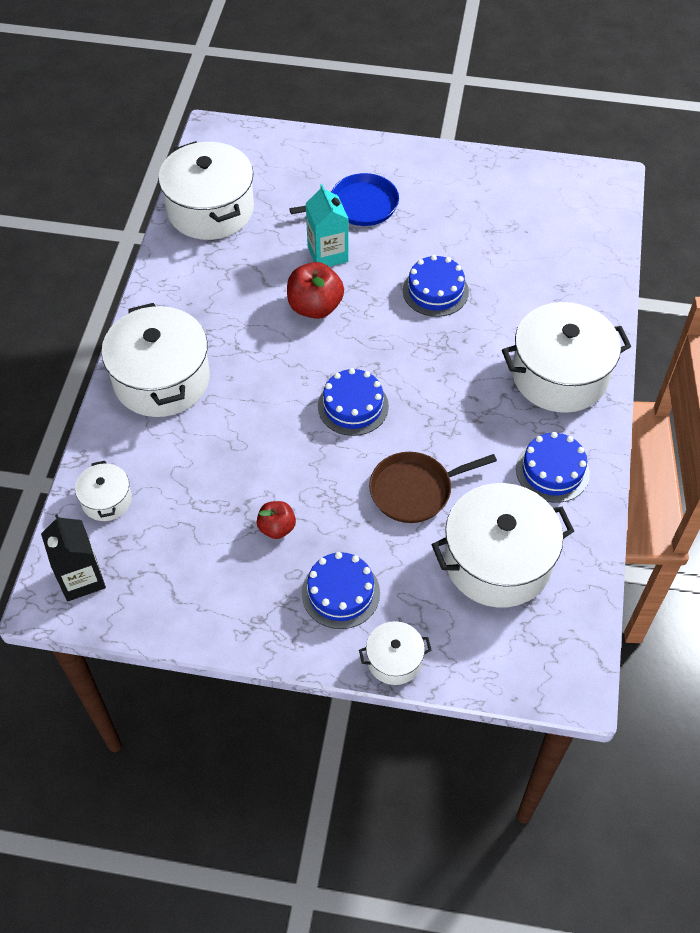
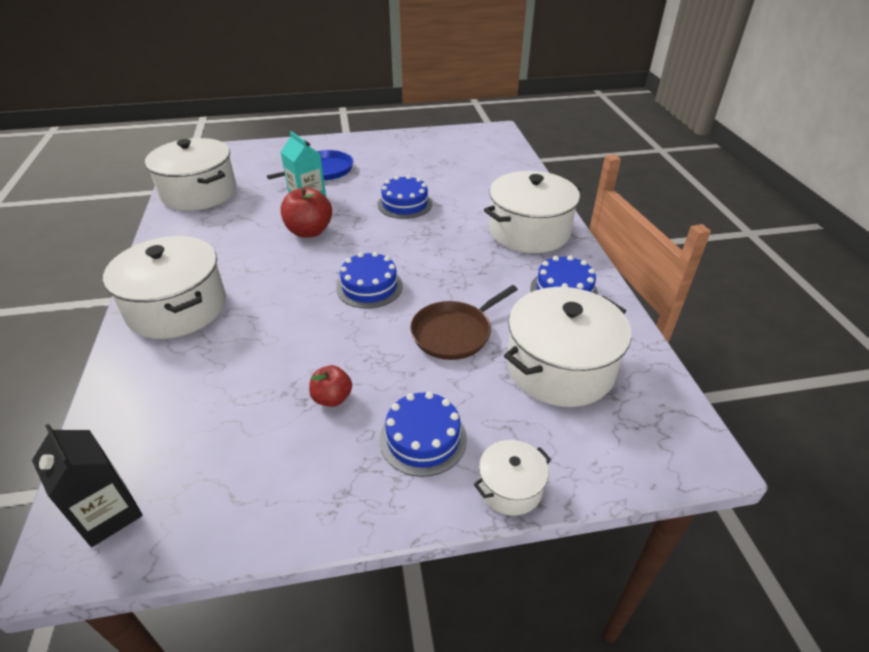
camera: 20 degrees left, 15 degrees down
white pot [75,461,132,521] -> none

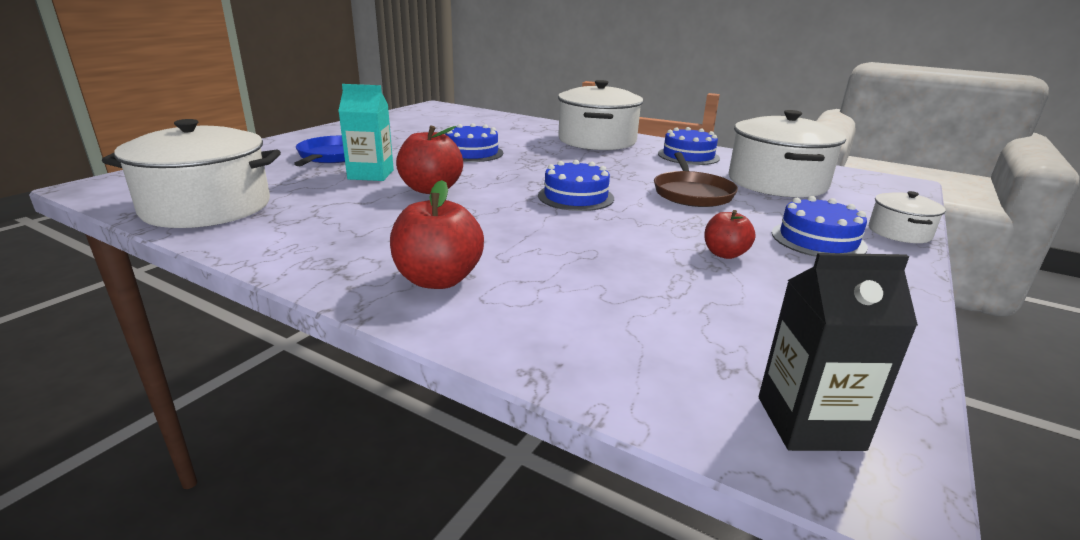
camera: 50 degrees left, 15 degrees down
white pot [103,236,226,339] -> red apple [390,180,484,289]

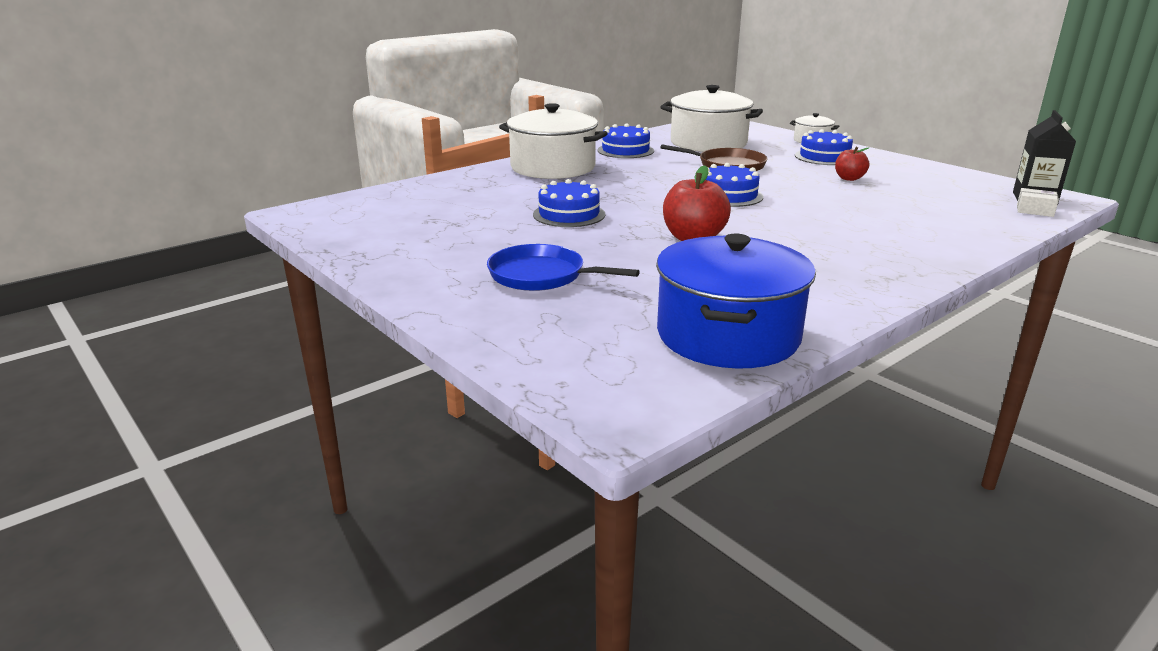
camera: 70 degrees left, 0 degrees up
white pot [102,119,281,228] -> blue pot [656,234,816,369]
turquoise carton [338,84,394,181] -> none
red apple [390,180,484,289] -> none
none -> white box [1017,188,1059,217]

